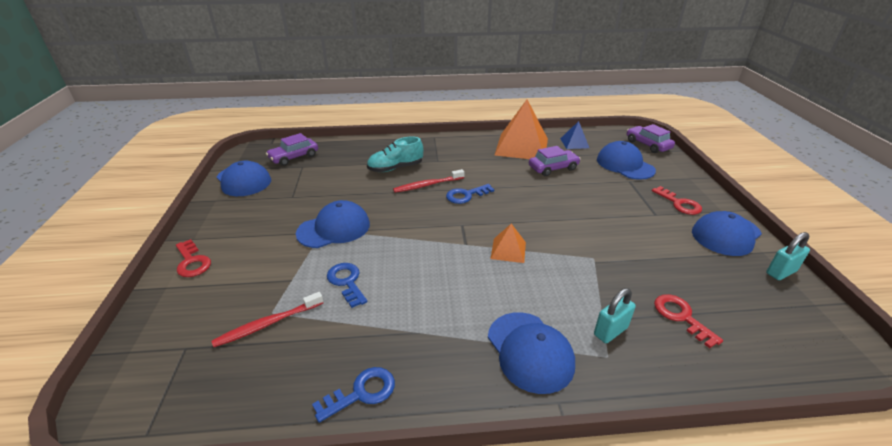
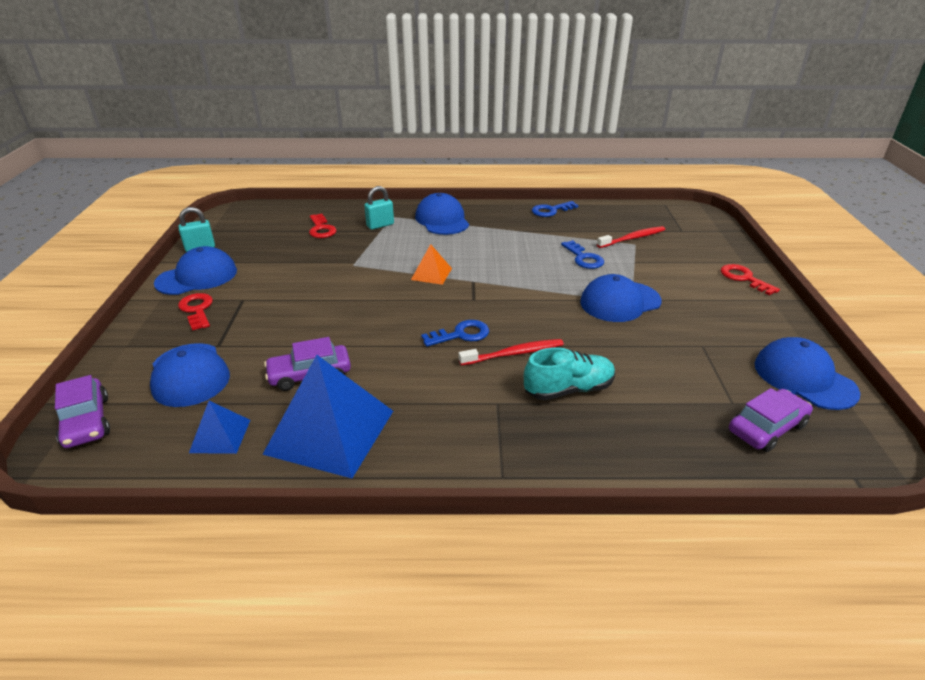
camera: 175 degrees left, 0 degrees up
orange pyramid [495,100,548,159] -> blue pyramid [262,355,393,478]

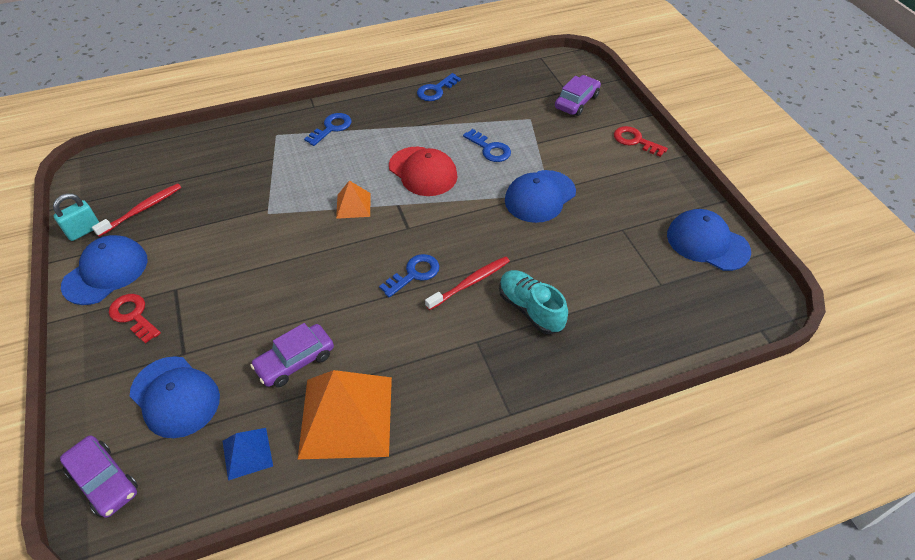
camera: 20 degrees left, 15 degrees up
blue pyramid [262,355,393,478] -> orange pyramid [298,370,392,459]
red key [309,214,337,238] -> none
turquoise padlock [364,186,394,230] -> none
blue cap [415,193,469,235] -> blue key [304,113,352,146]
turquoise shoe [524,347,615,400] -> turquoise shoe turned 90 degrees counterclockwise [499,270,568,334]
red toothbrush [597,226,665,248] -> red toothbrush moved to [92,183,181,237]
purple car [729,388,813,452] -> purple car moved to [555,75,601,116]
none -> red cap [389,147,458,196]

